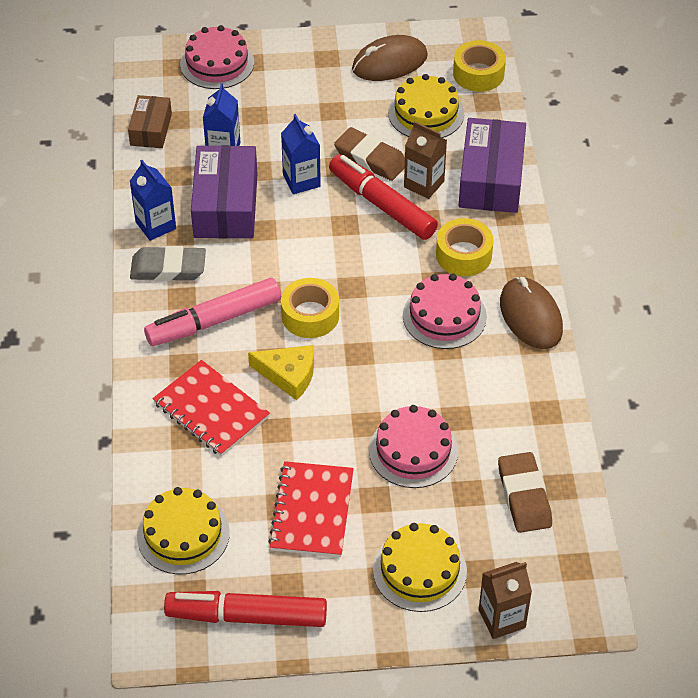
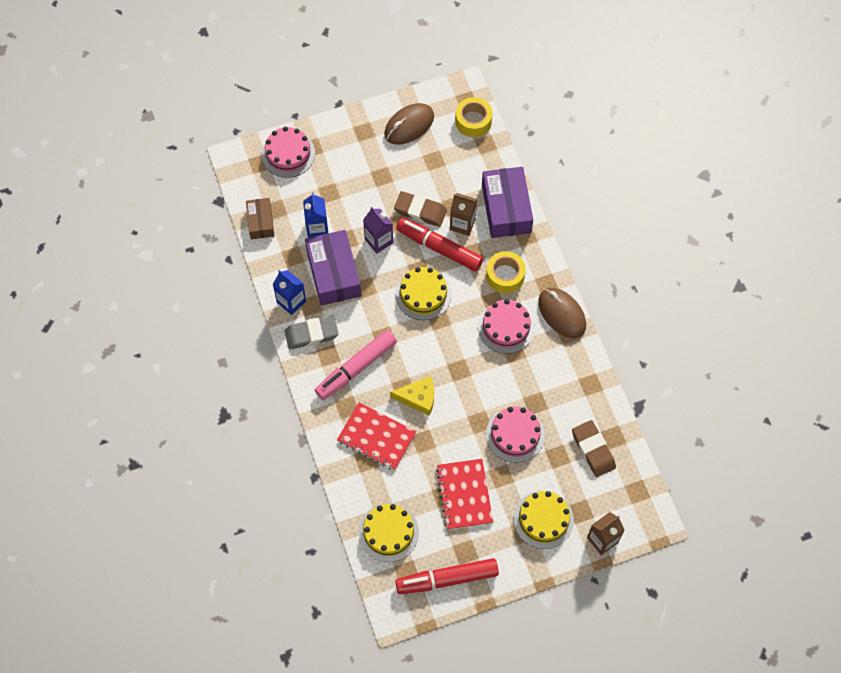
camera: 15 degrees left, 15 degrees up
blue carton [281,114,321,194] -> purple carton [363,207,393,254]
yellow tape [281,278,339,338] -> none
yellow cake [388,74,464,138] -> yellow cake moved to [395,267,452,320]

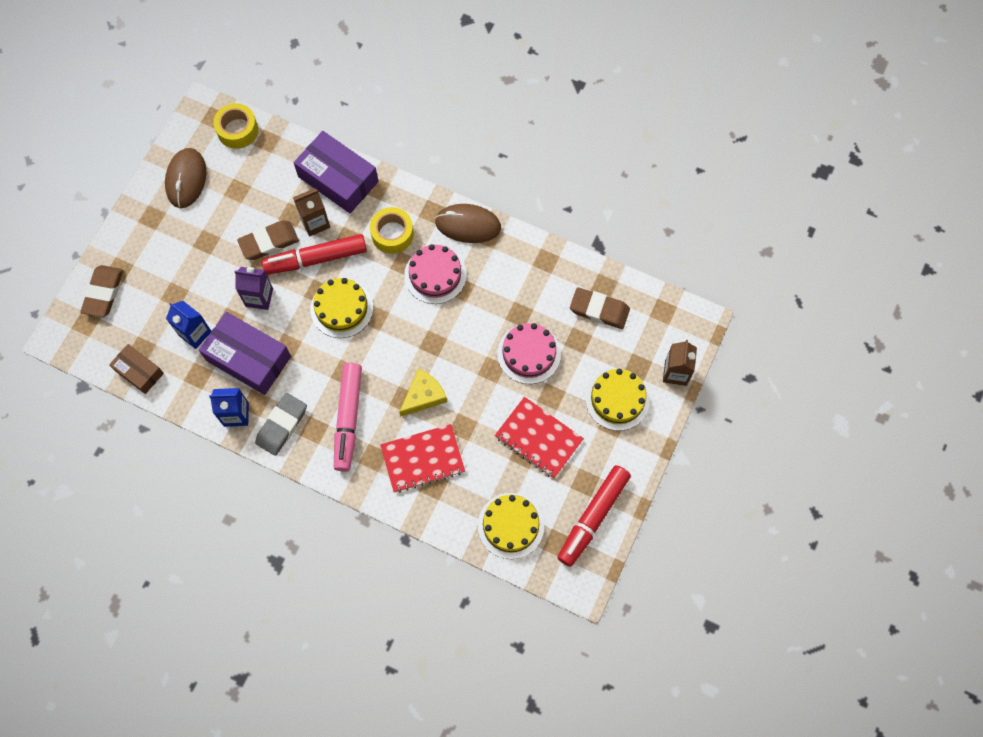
camera: 45 degrees left, 5 degrees up
pink cake [261,127,315,178] -> brown eraser [80,265,123,317]

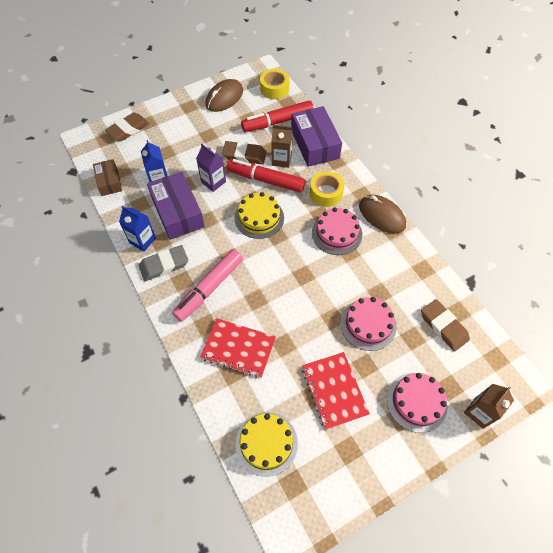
camera: 35 degrees right, 10 degrees down
yellow cheese [399,368,447,417] -> none
red marker [557,465,631,567] -> red marker moved to [241,101,314,132]
yellow cake [585,369,650,431] -> pink cake [387,373,448,433]

